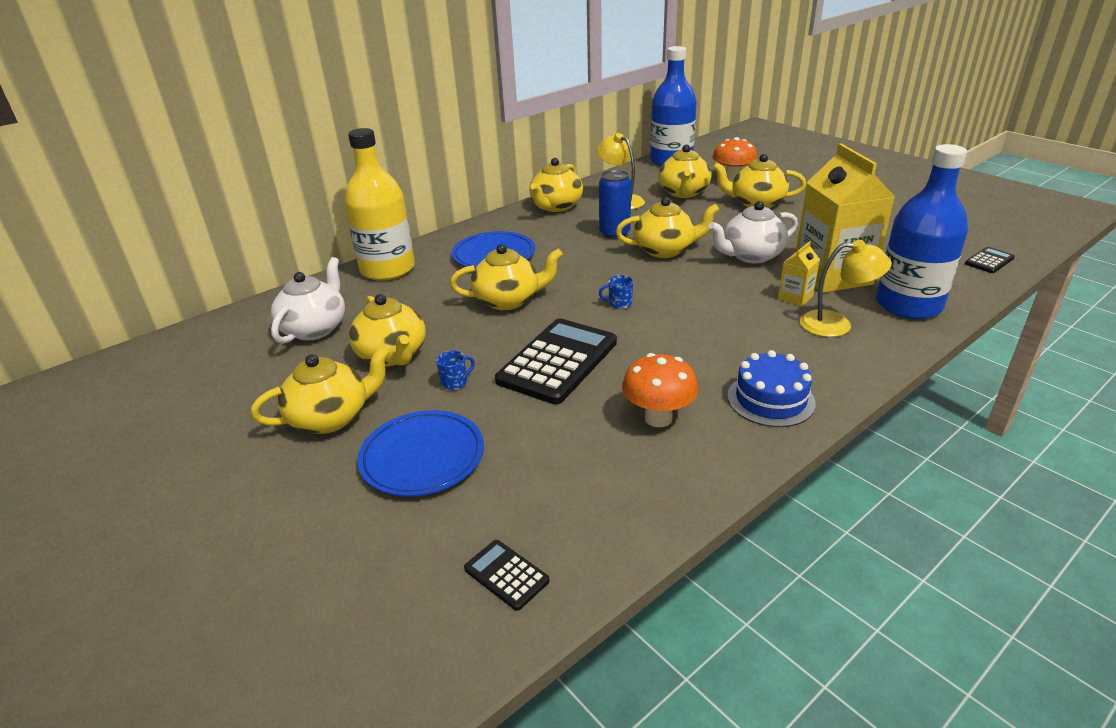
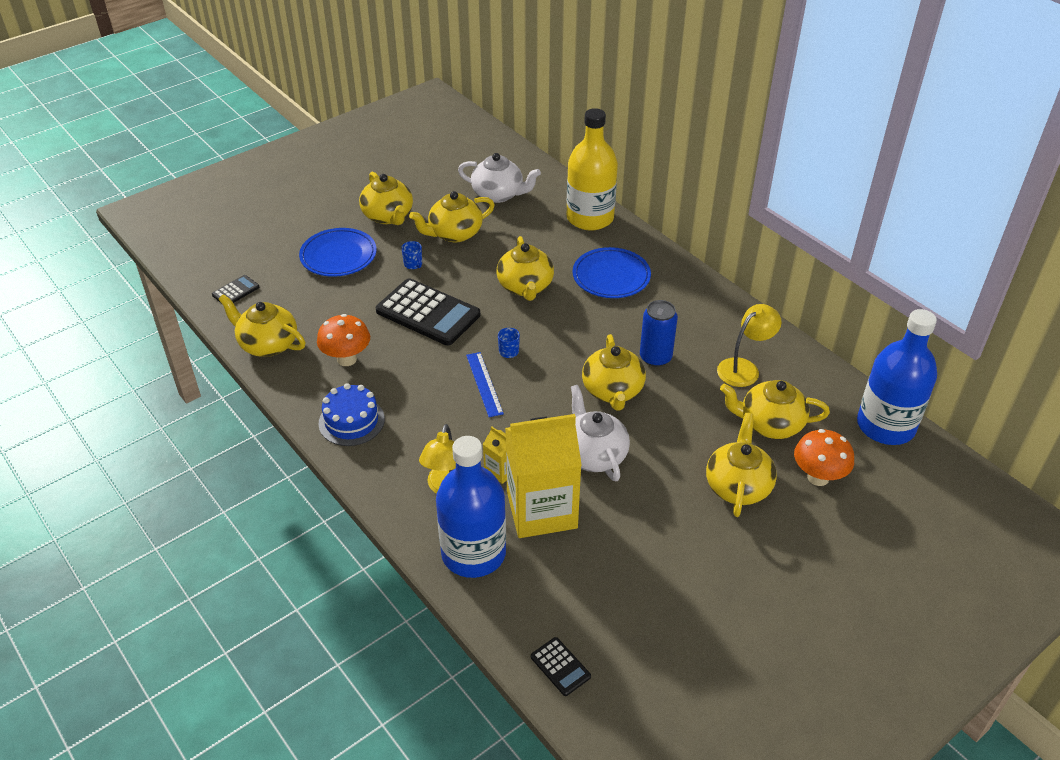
camera: 90 degrees right, 10 degrees up
yellow teapot [529,158,583,212] -> yellow teapot moved to [218,294,306,357]
none -> blue ruler [466,352,504,417]

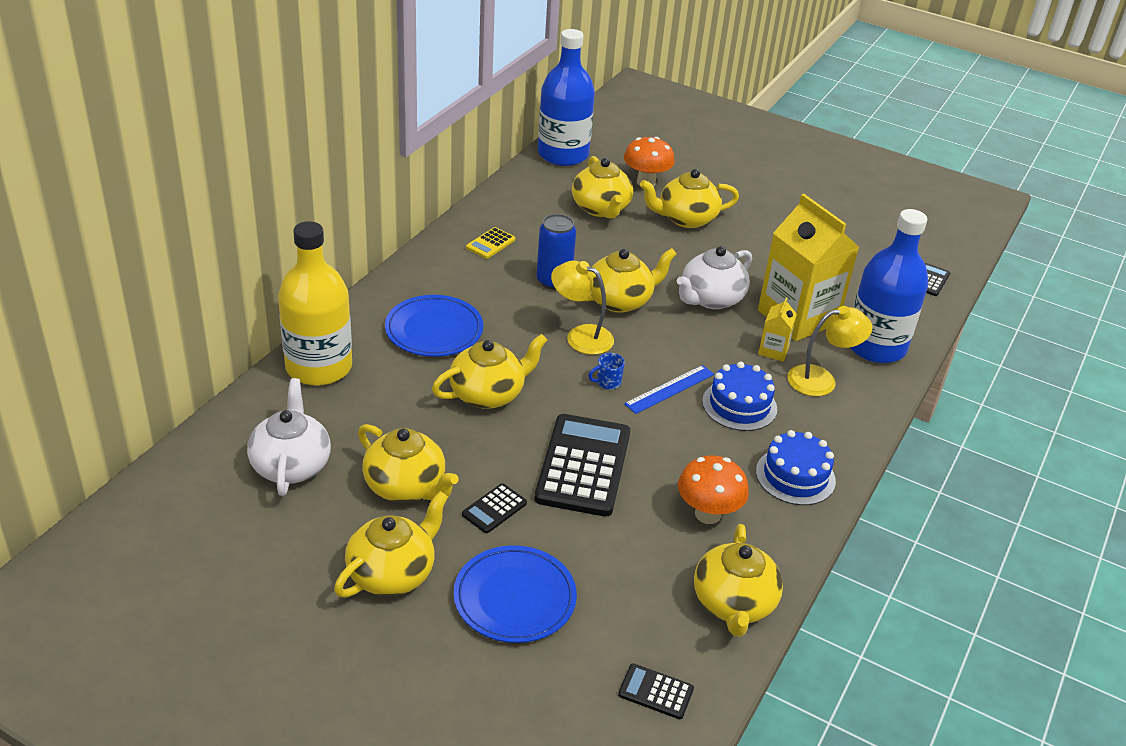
camera: 115 degrees left, 5 degrees down
blue mug [401,241,422,269] -> black calculator [462,483,527,533]
yellow lamp [717,304,782,387] -> yellow lamp moved to [551,260,614,355]
none -> yellow calculator [466,227,515,259]
none -> blue cake [702,362,777,431]

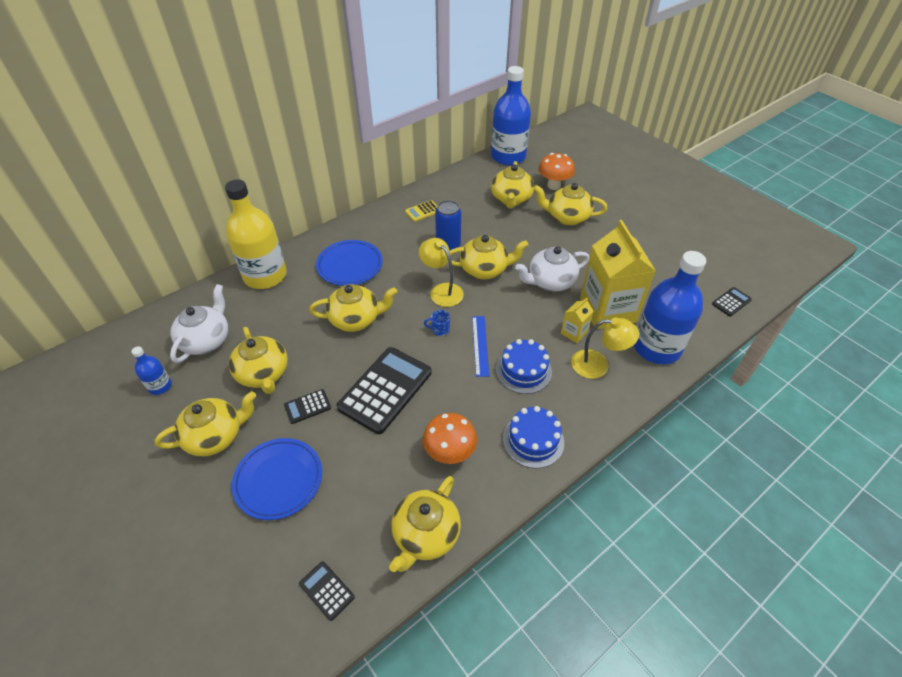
camera: 25 degrees right, 10 degrees up
blue ruler [624,365,714,414] -> blue ruler turned 75 degrees counterclockwise [472,316,489,377]
none -> blue bottle [131,346,172,395]

